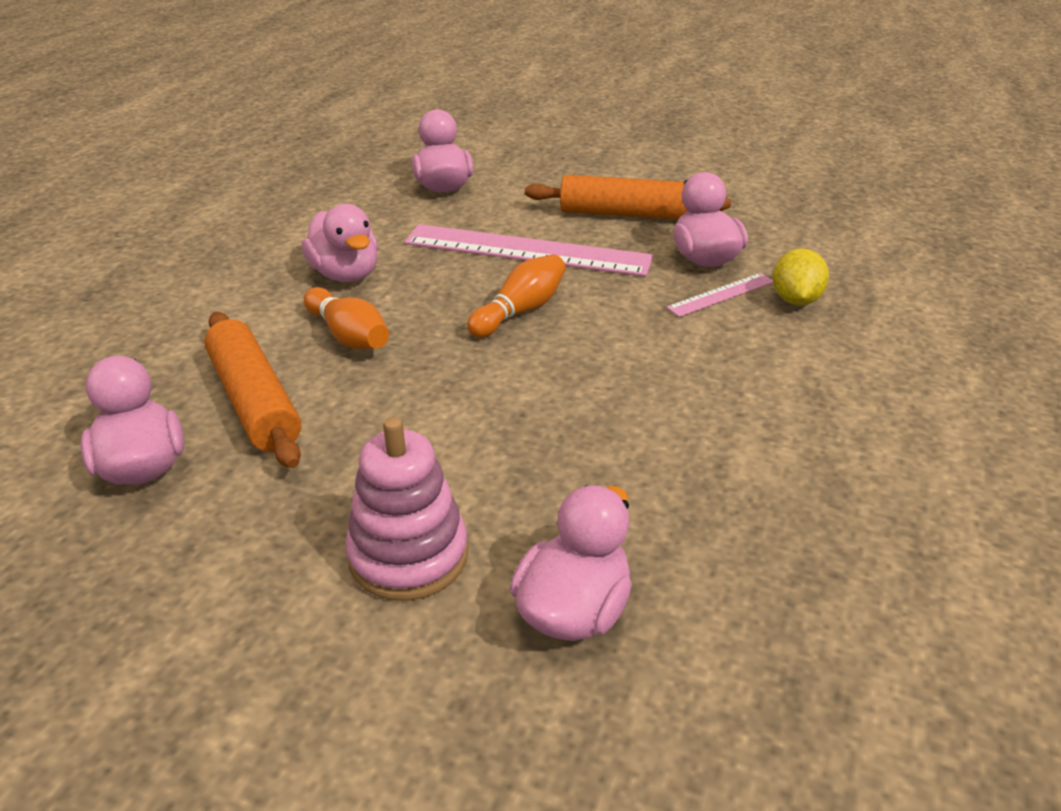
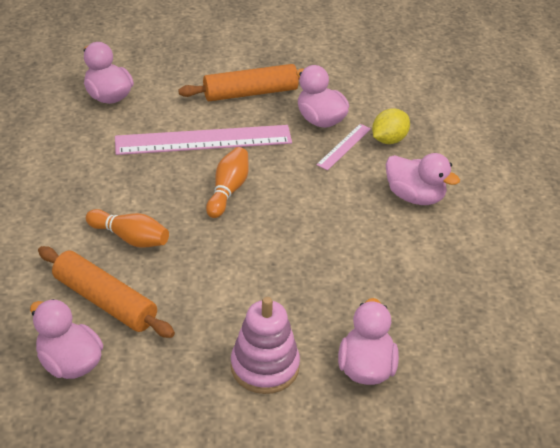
camera: 25 degrees left, 5 degrees up
pink duck [302,204,378,282] -> pink duck moved to [386,153,460,205]
yellow lemon [772,248,829,305] -> yellow lemon turned 60 degrees clockwise [372,108,410,144]

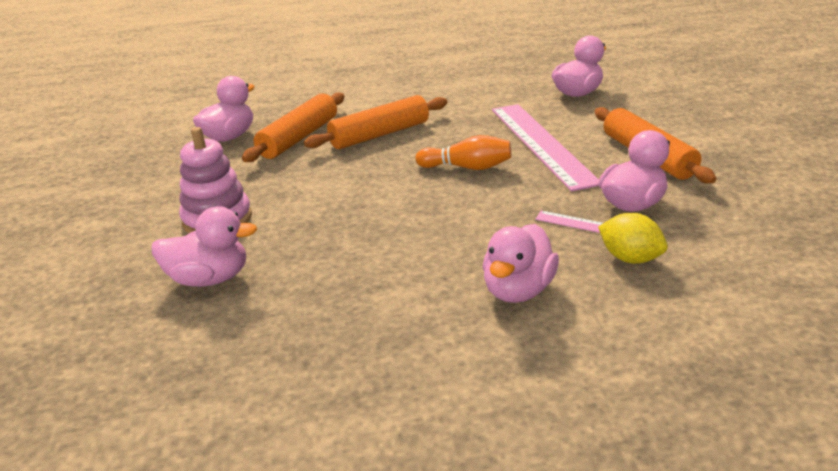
camera: 85 degrees right, 10 degrees down
orange bowling pin [86,209,169,248] -> orange rolling pin [304,95,447,149]

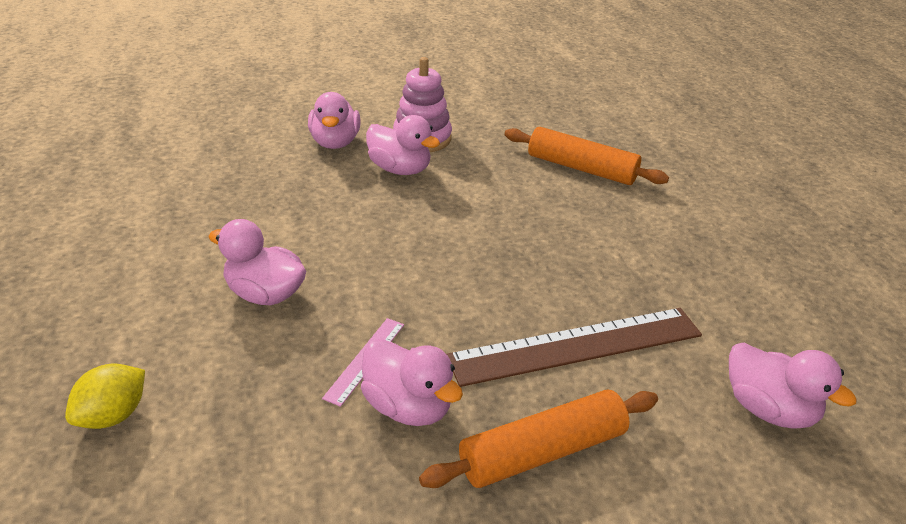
camera: 85 degrees right, 5 degrees up
pink duck [193,76,255,142] -> pink duck moved to [366,115,440,175]
orange rolling pin [304,95,447,149] -> none
orange bowling pin [416,135,511,170] -> none
pink ruler [492,104,599,192] -> brown ruler [447,308,702,387]
yellow lemon [598,213,668,264] -> yellow lemon moved to [65,363,145,429]

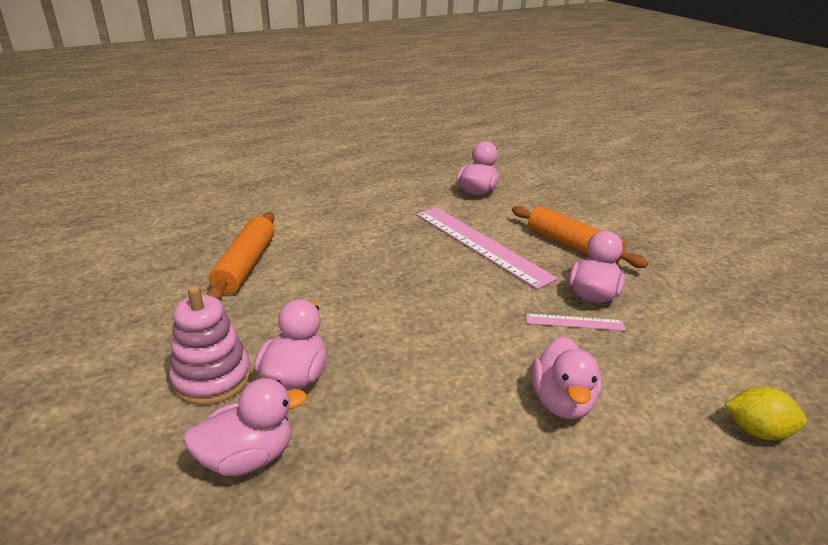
camera: 110 degrees left, 5 degrees down
brown ruler [447,308,702,387] -> pink ruler [416,207,558,290]

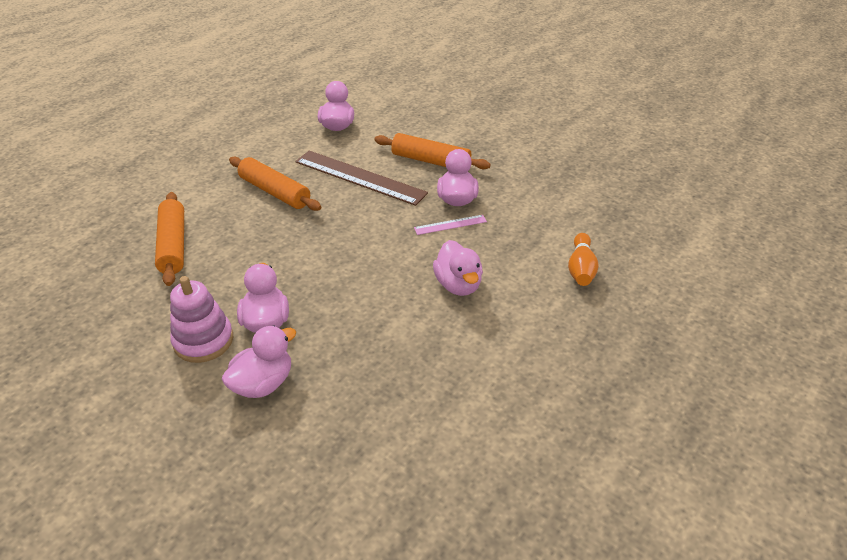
camera: 20 degrees left, 10 degrees up
pink ruler [416,207,558,290] -> brown ruler [295,151,428,206]
yellow lemon [724,387,807,440] -> orange bowling pin [568,233,599,286]
none -> orange rolling pin [229,157,322,211]

